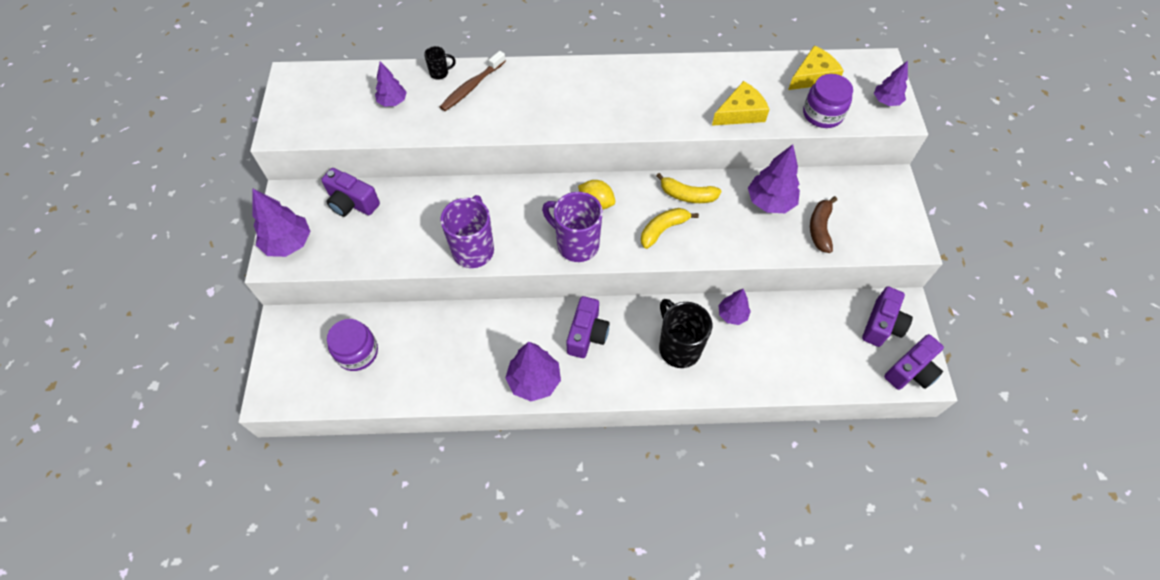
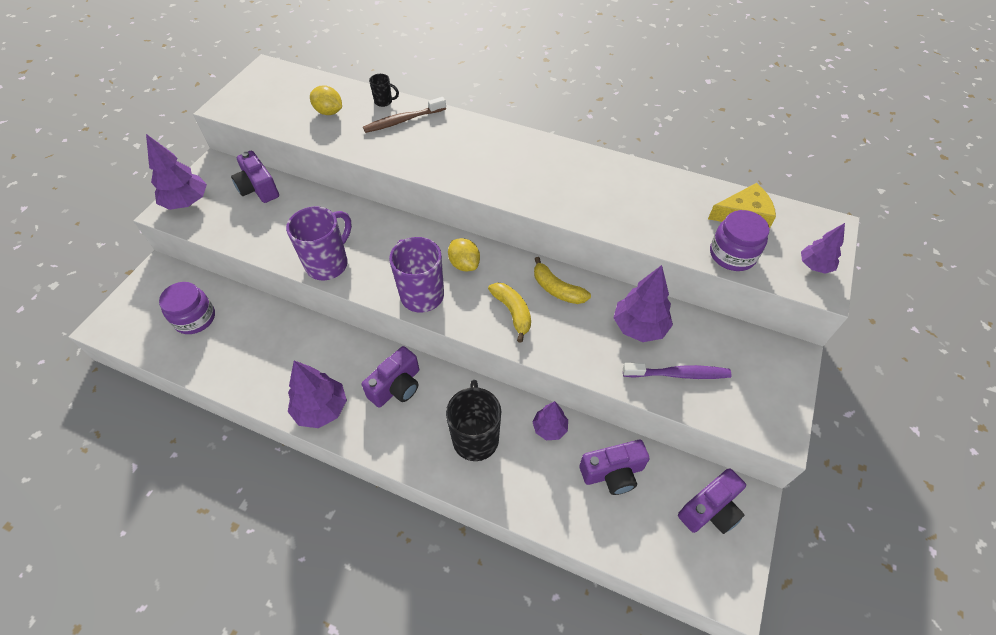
camera: 25 degrees right, 5 degrees down
purple tree [375,62,407,107] -> yellow lemon [310,85,342,115]
yellow banana [641,208,699,249] -> yellow banana turned 75 degrees clockwise [488,283,531,342]
yellow cheese [712,81,770,126] -> none
brown banana [810,196,837,253] -> purple toothbrush [623,363,731,379]
purple camera [884,334,944,390] -> purple camera moved to [579,440,650,495]

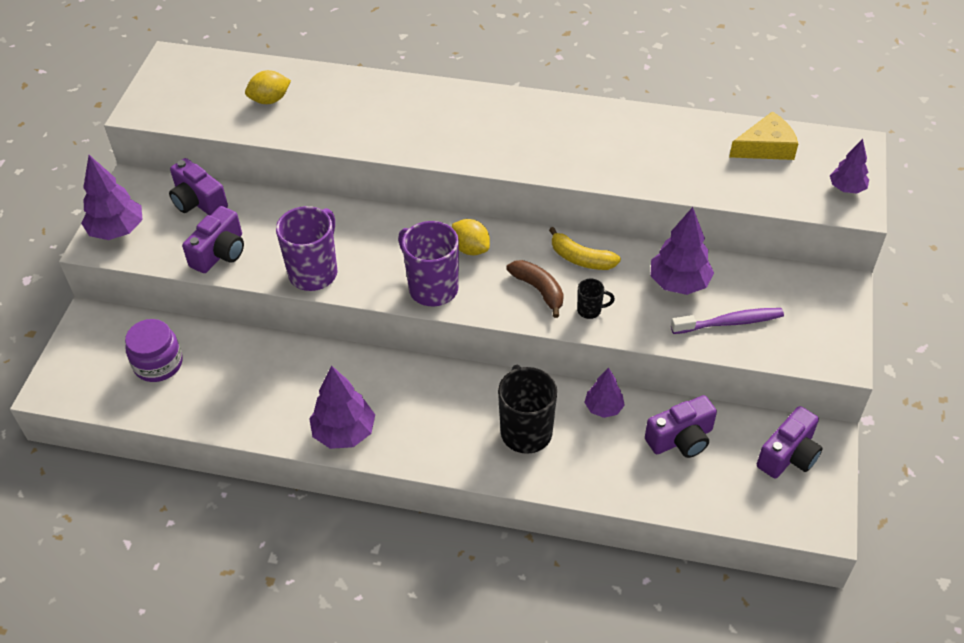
camera: 10 degrees left, 5 degrees down
yellow lemon [310,85,342,115] -> yellow lemon turned 45 degrees counterclockwise [245,70,291,104]
purple camera [362,346,419,408] -> purple camera moved to [182,206,244,273]
brown toothbrush [363,97,446,133] -> none
black mug [369,74,399,107] -> black mug moved to [577,278,615,319]
yellow banana [488,283,531,342] -> brown banana [506,260,564,318]
purple jar [710,210,769,271] -> none

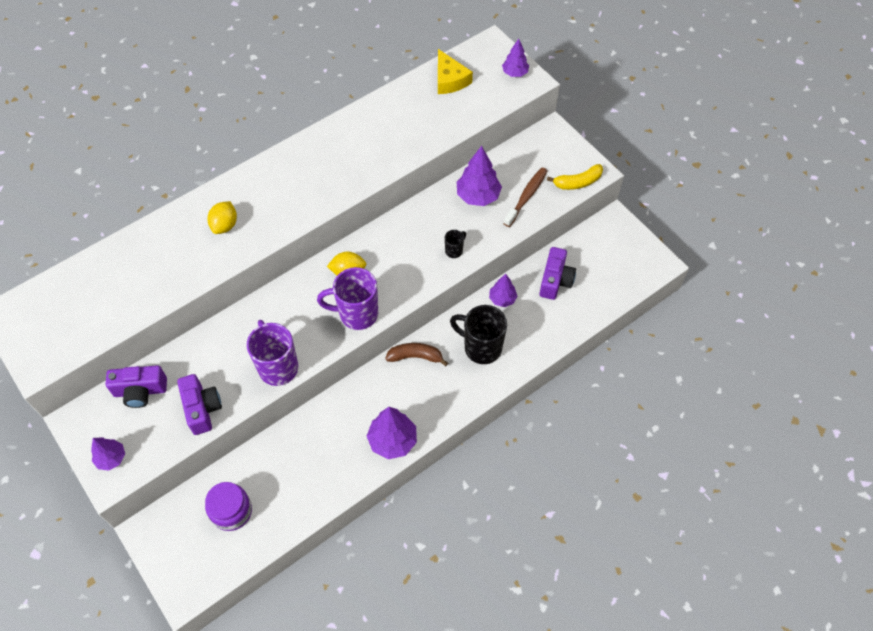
camera: 50 degrees left, 10 degrees up
purple tree [81,155,143,240] -> purple tree [91,438,125,471], size x0.62
yellow lemon [245,70,291,104] -> yellow lemon moved to [207,201,237,234]
brown banana [506,260,564,318] -> brown banana moved to [385,343,448,366]
yellow banana [549,227,621,270] -> yellow banana moved to [547,164,603,190]
purple toothbrush [671,308,784,334] -> brown toothbrush [503,168,547,227]
yellow cheese [729,111,798,160] -> yellow cheese turned 135 degrees clockwise [438,49,473,94]
purple camera [757,406,823,478] -> none

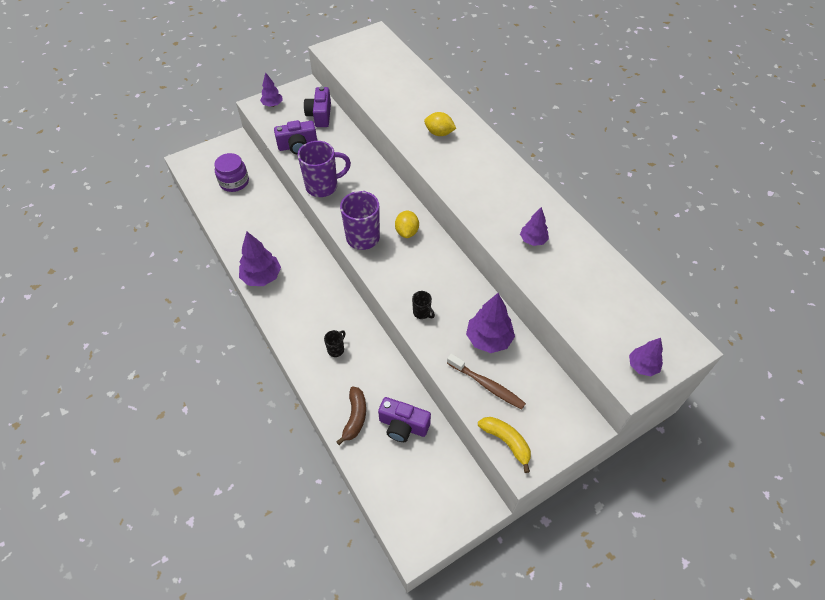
camera: 95 degrees right, 5 degrees down
brown banana [385,343,448,366] -> brown banana moved to [336,386,366,445]
yellow cheese [438,49,473,94] -> none
black mug [450,305,507,364] -> black mug [324,330,345,357], size x0.47
purple tree [489,274,517,307] -> purple tree moved to [520,207,549,246]
yellow banana [547,164,603,190] -> yellow banana turned 150 degrees clockwise [478,417,531,473]

